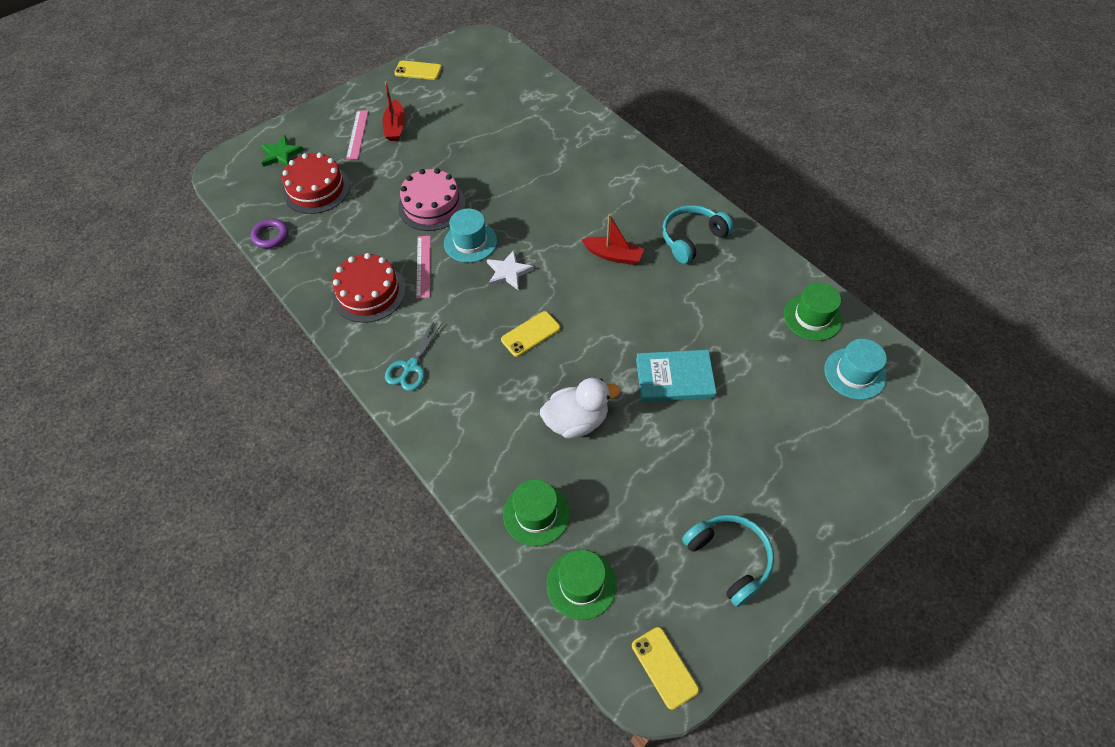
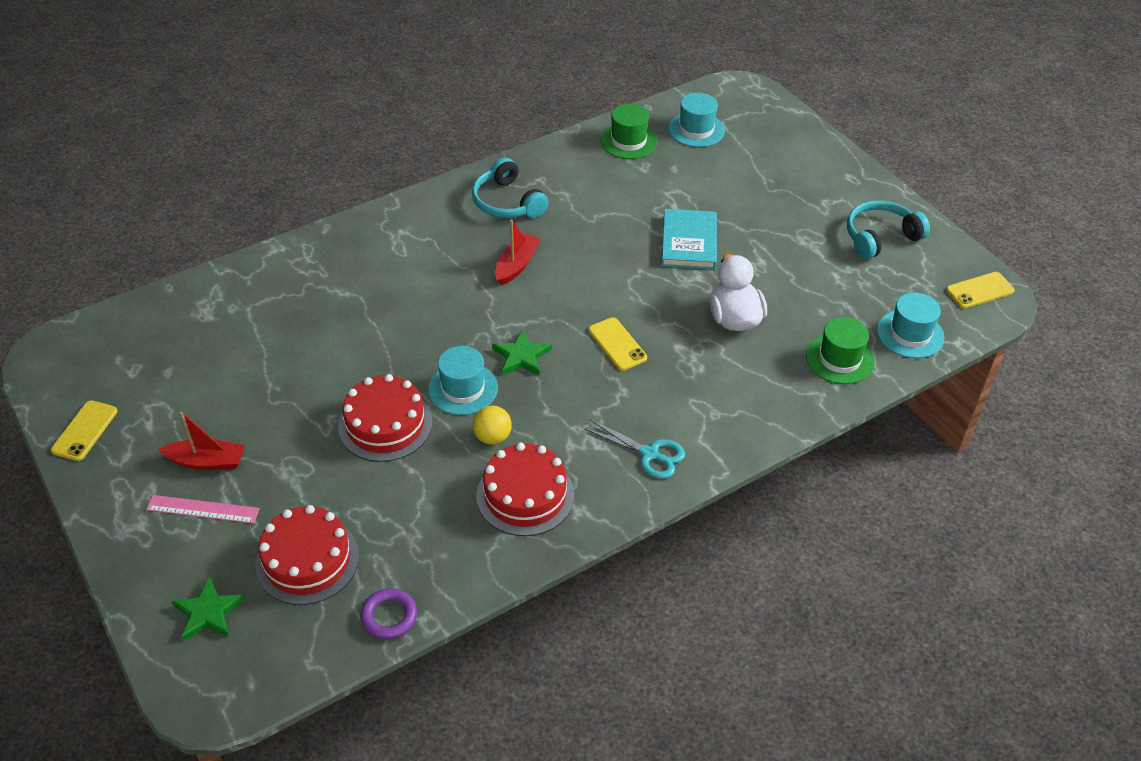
camera: 85 degrees left, 10 degrees down
pink cake [398,168,466,231] -> red cake [338,374,432,462]
pink ruler [416,236,431,299] -> yellow ball [473,406,512,445]
white star [487,250,534,291] -> green star [492,329,552,375]
green hat [547,550,617,620] -> turquoise hat [877,292,945,358]

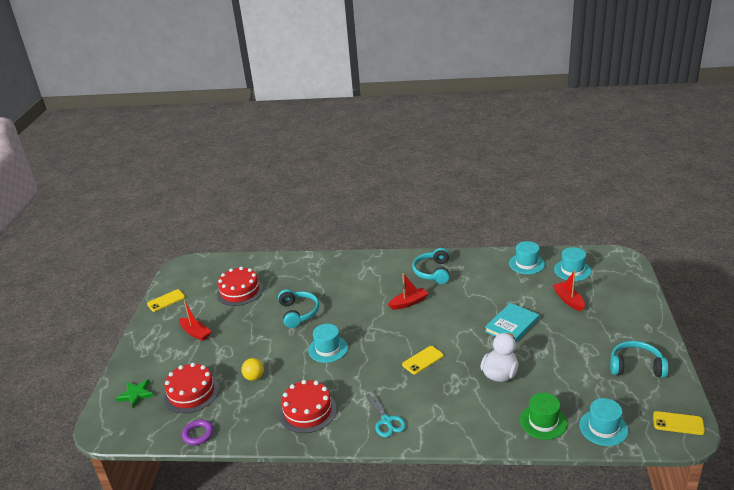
camera: 40 degrees right, 15 degrees down
pink ruler [146,495,260,524] -> none
red cake [338,374,432,462] -> red cake moved to [217,267,263,306]
yellow ball [473,406,512,445] -> yellow ball moved to [241,358,264,381]
green star [492,329,552,375] -> none
yellow phone [588,317,647,371] -> yellow phone turned 45 degrees clockwise [402,346,444,375]
green hat [600,104,657,159] -> turquoise hat [509,241,545,274]
none -> turquoise headphones [278,289,319,328]
none -> red boat [552,271,585,311]

